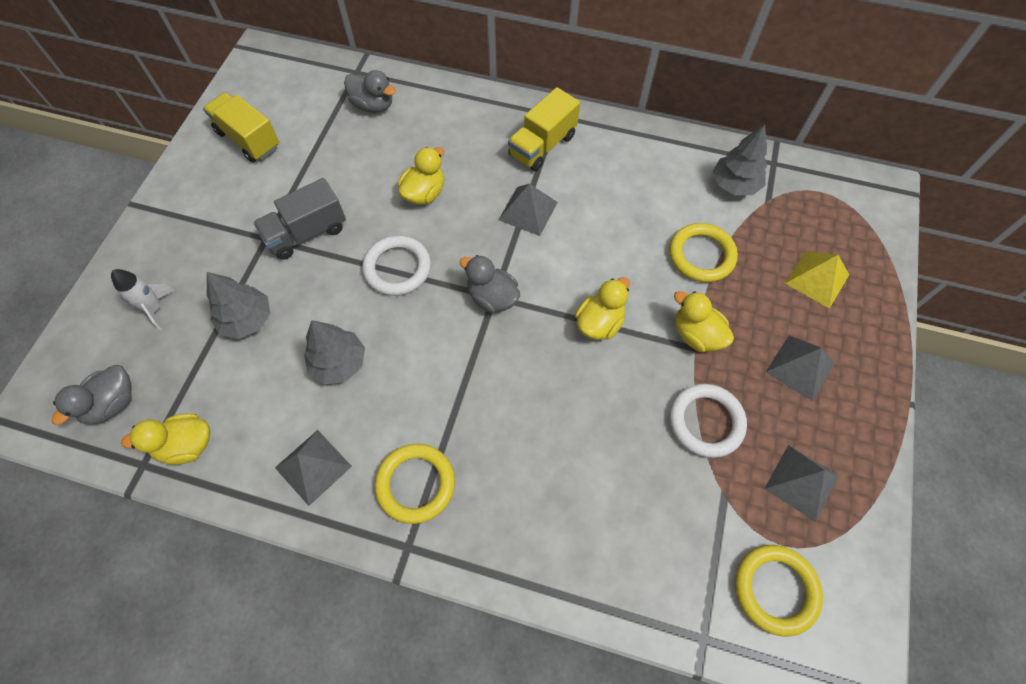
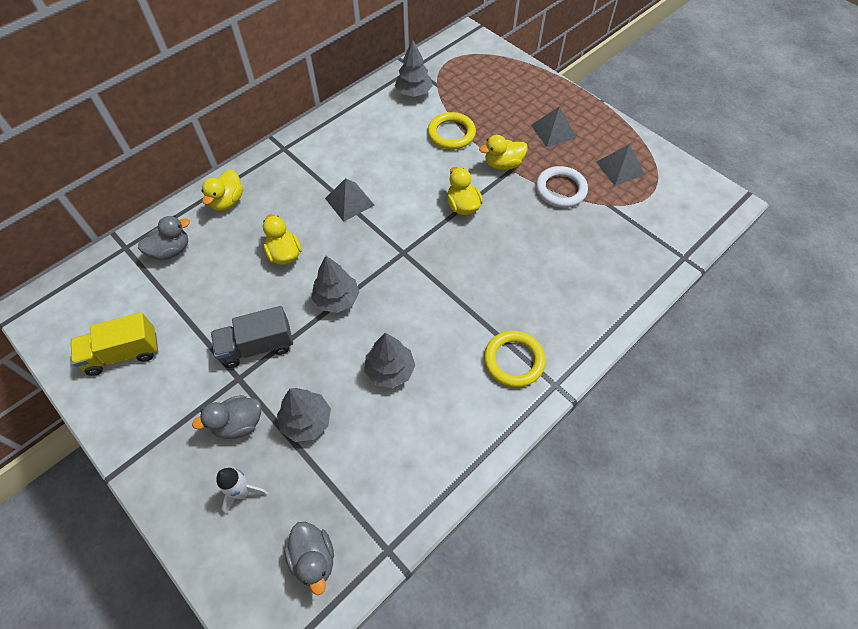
camera: 60 degrees left, 5 degrees down
yellow duck [121,413,210,465] -> yellow duck moved to [201,169,243,211]
grey truck [253,178,346,260] -> grey truck turned 75 degrees clockwise [211,306,293,368]
grey pyramid [275,430,352,506] -> none
white ring [362,235,431,296] -> grey tree [311,256,360,313]
grey duck [459,255,520,313] -> grey duck moved to [192,395,261,439]
yellow truck [508,87,580,171] -> none
yellow ring [735,545,823,637] -> none
yellow pyramid [785,251,849,309] -> none

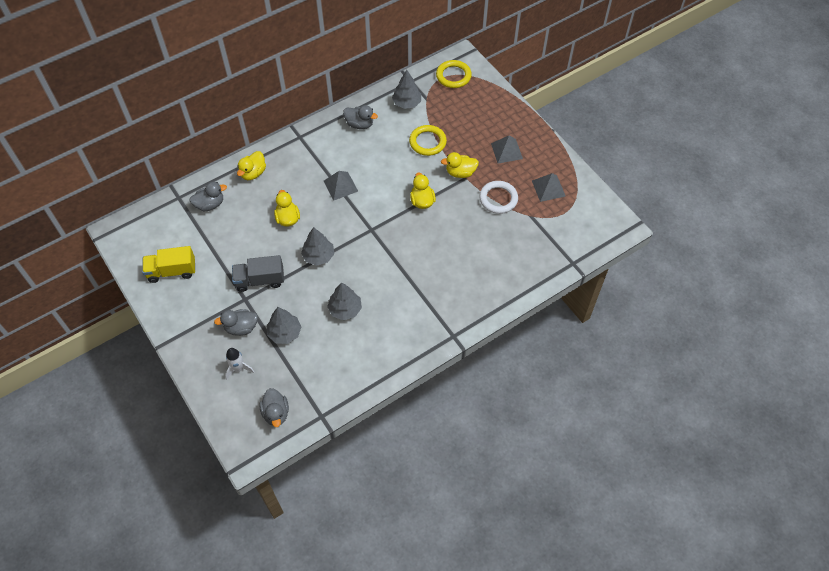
camera: 10 degrees right, 0 degrees up
yellow ring [484,331,546,387] -> yellow ring moved to [436,60,472,88]
none -> grey duck [343,105,378,129]

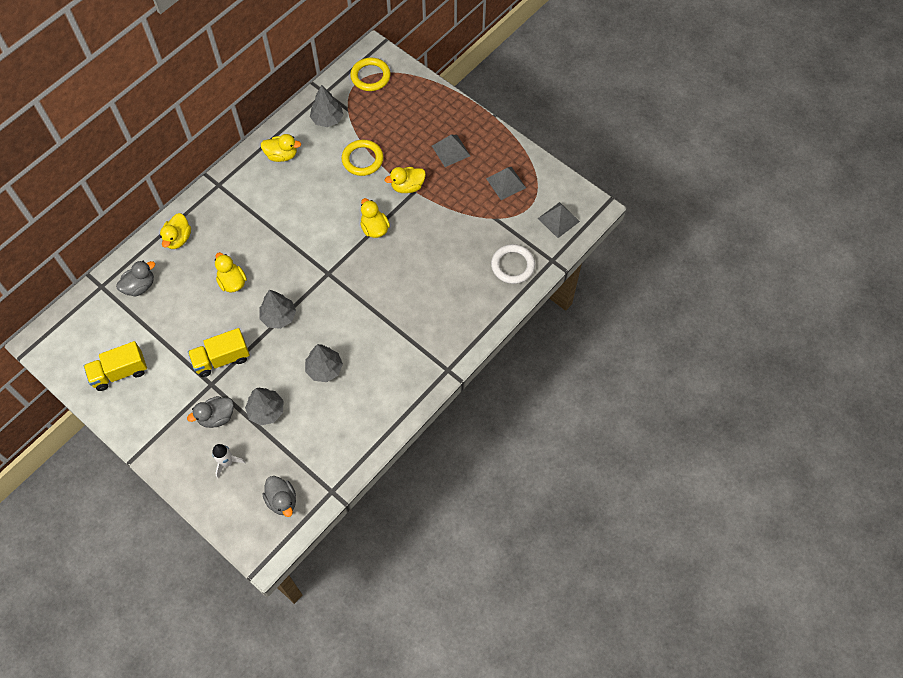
camera: 15 degrees left, 5 degrees up
grey truck [232,255,284,292] -> yellow truck [188,328,250,377]
grey pyramid [324,171,358,201] -> grey pyramid moved to [538,202,580,238]
grey duck [343,105,378,129] -> yellow duck [261,134,301,162]
white ring [479,181,518,214] -> white ring moved to [491,244,535,284]

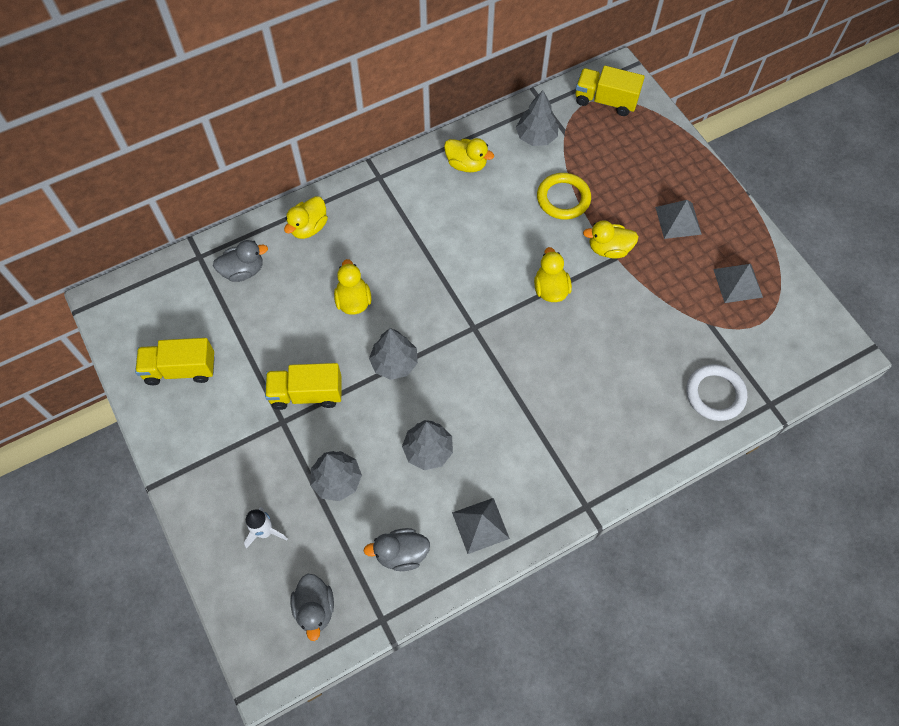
camera: 20 degrees right, 0 degrees up
grey duck [187,396,234,428] -> grey duck moved to [363,528,430,571]
yellow ring [350,58,391,91] -> yellow truck [575,66,645,116]
grey pyramid [538,202,580,238] -> grey pyramid moved to [452,498,510,554]

